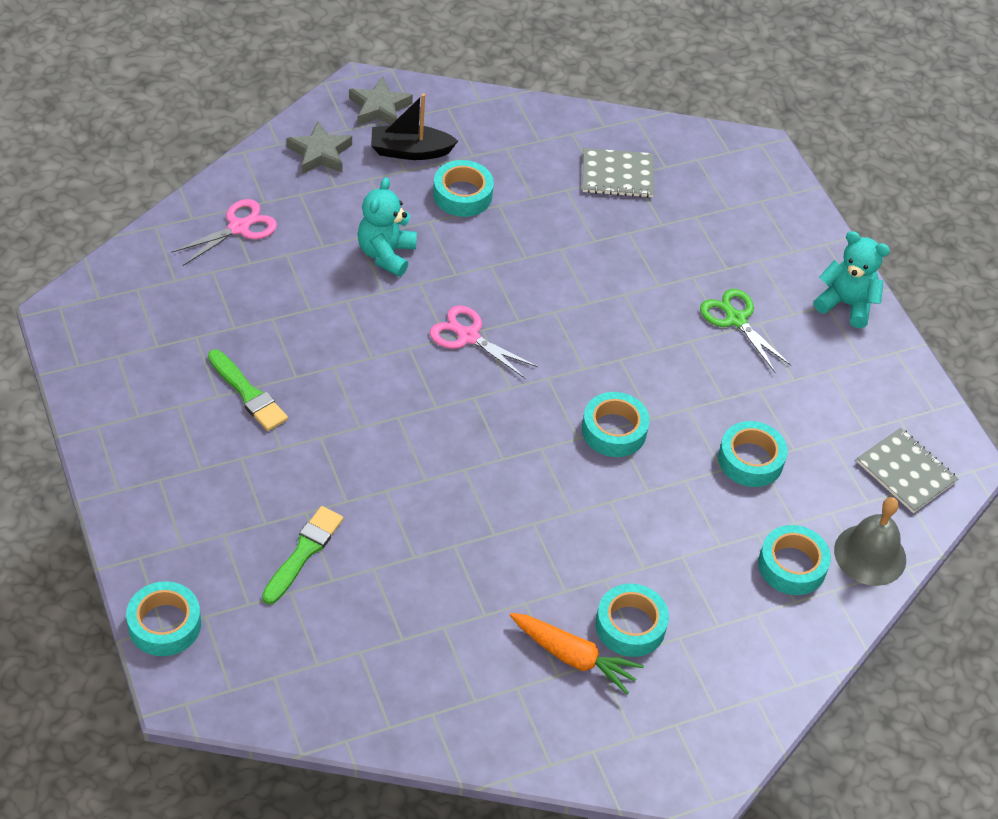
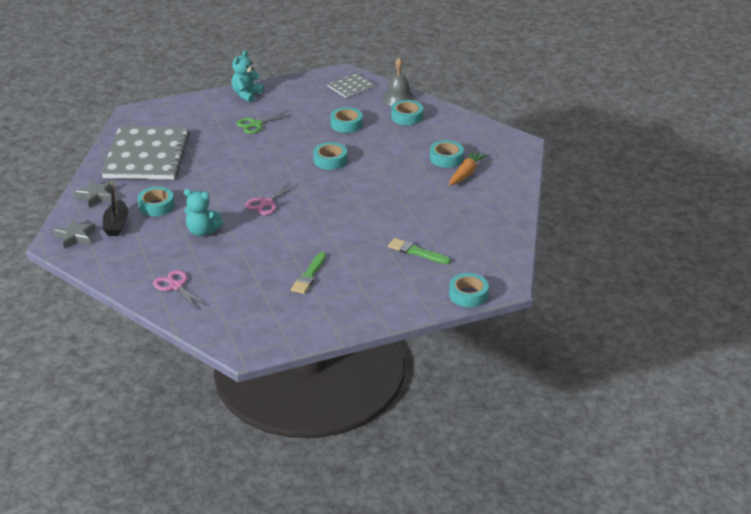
camera: 85 degrees left, 15 degrees down
green brush [208,349,288,431] -> green brush turned 150 degrees clockwise [291,252,326,294]
grey star [287,121,352,174] -> grey star moved to [75,180,111,208]
grey notebook [583,148,654,198] -> grey notebook [101,126,190,179], size x2.17

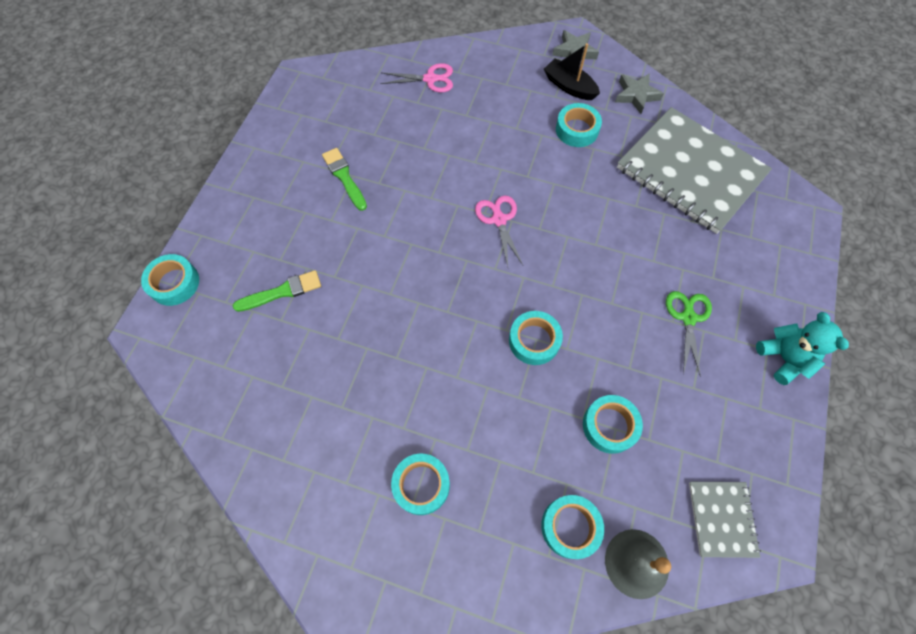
camera: 130 degrees right, 30 degrees up
turquoise teddy bear [184,189,223,236] -> none
orange carrot [449,150,488,186] -> none

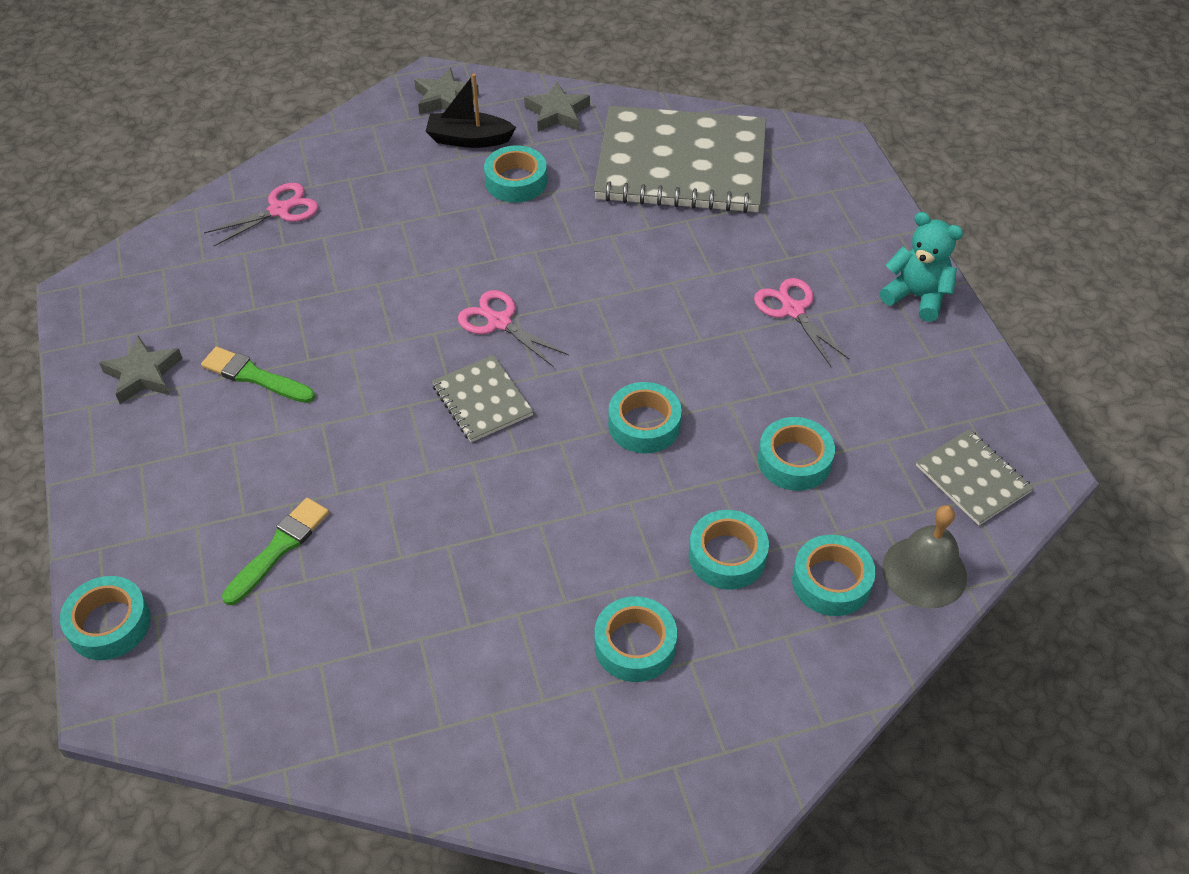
camera: 35 degrees left, 15 degrees down
green scissors [666,291,712,377] -> pink scissors [754,278,850,366]
none -> grey star [99,336,183,404]
none -> grey notebook [432,355,534,442]
none -> turquoise tape [689,510,769,590]

